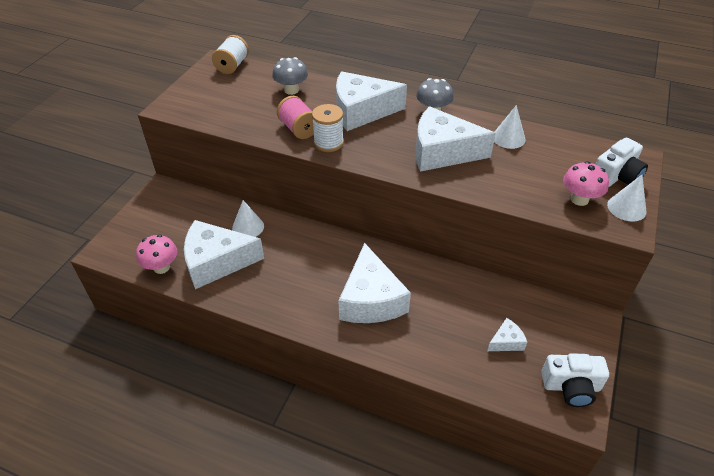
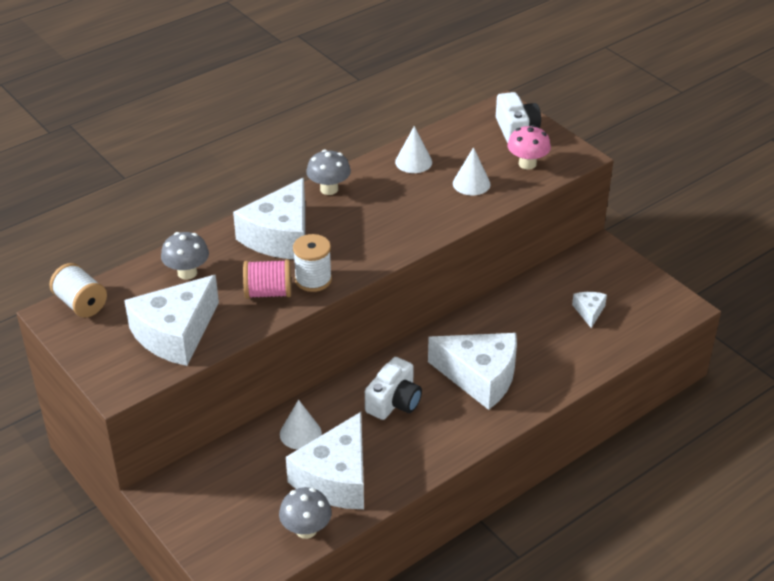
camera: 60 degrees left, 5 degrees down
pink mushroom [136,234,177,274] -> grey mushroom [279,487,332,539]
white cheese [415,106,496,172] -> white cheese moved to [124,275,219,366]
white camera [541,353,609,407] -> white camera moved to [365,357,422,420]
white cone [607,175,646,222] -> white cone moved to [453,147,491,196]

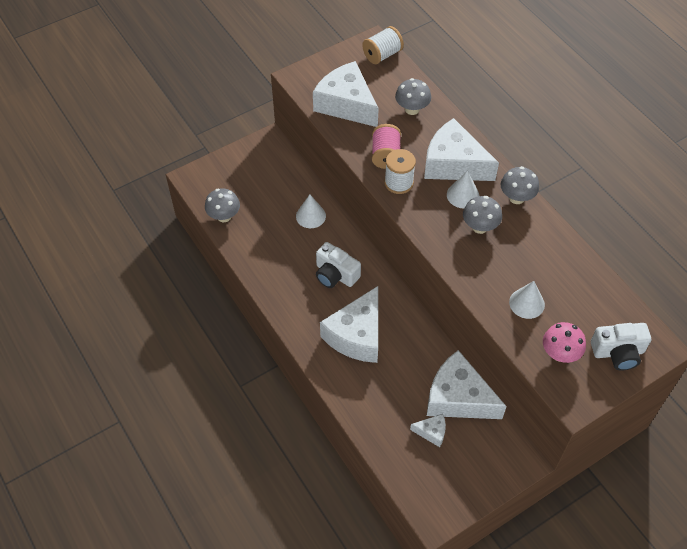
camera: 95 degrees right, 15 degrees up
white cheese [286,412,364,509] -> white cheese moved to [427,350,507,419]
white cone [395,126,432,173] -> white cone moved to [447,171,479,209]
none -> grey mushroom [463,196,502,234]

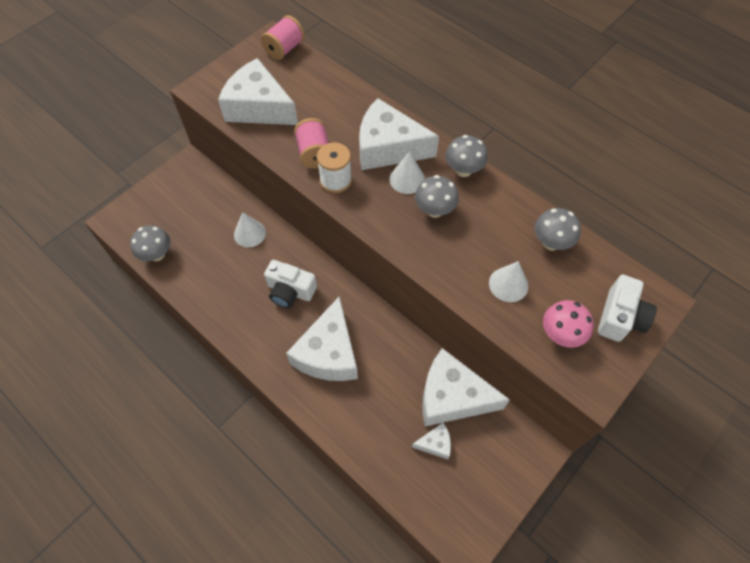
camera: 15 degrees left, 5 degrees up
white spool [362,26,404,64] -> pink spool [261,15,305,60]
grey mushroom [395,78,431,115] -> grey mushroom moved to [535,208,581,250]
white camera [591,323,651,371] -> white camera turned 45 degrees counterclockwise [598,275,657,342]

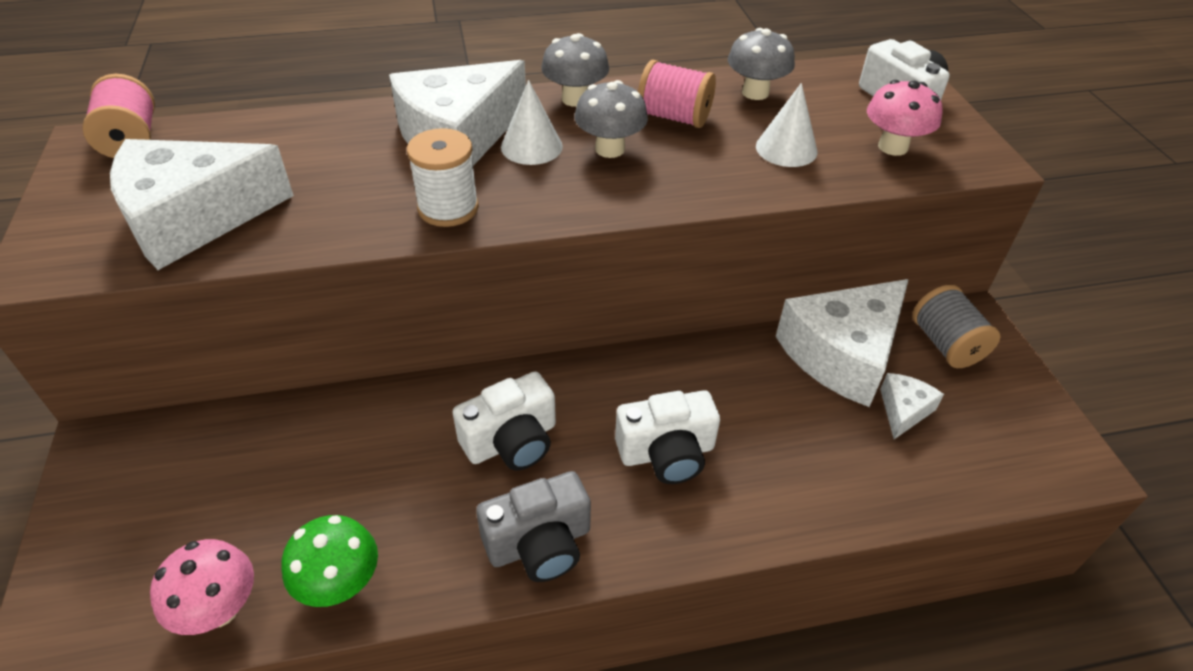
camera: 55 degrees left, 15 degrees down
grey mushroom [130,225,170,261] -> pink mushroom [150,539,254,635]
white cone [234,212,266,247] -> none
white cheese [286,296,358,381] -> white camera [615,390,720,484]
pink spool [294,118,329,168] -> pink spool moved to [638,60,716,128]
none -> green mushroom [282,515,378,607]
none -> grey camera [476,471,591,582]
none -> grey spool [912,285,1000,368]

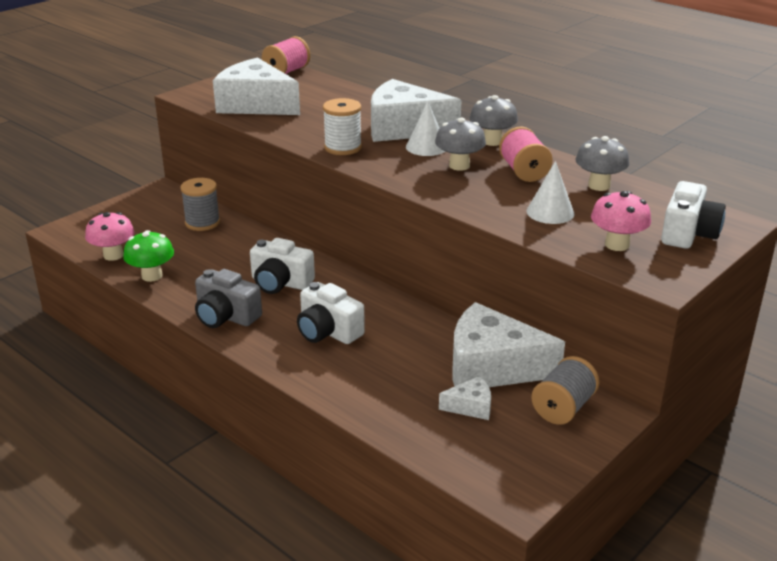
camera: 55 degrees right, 15 degrees down
none -> grey spool [180,178,220,231]

